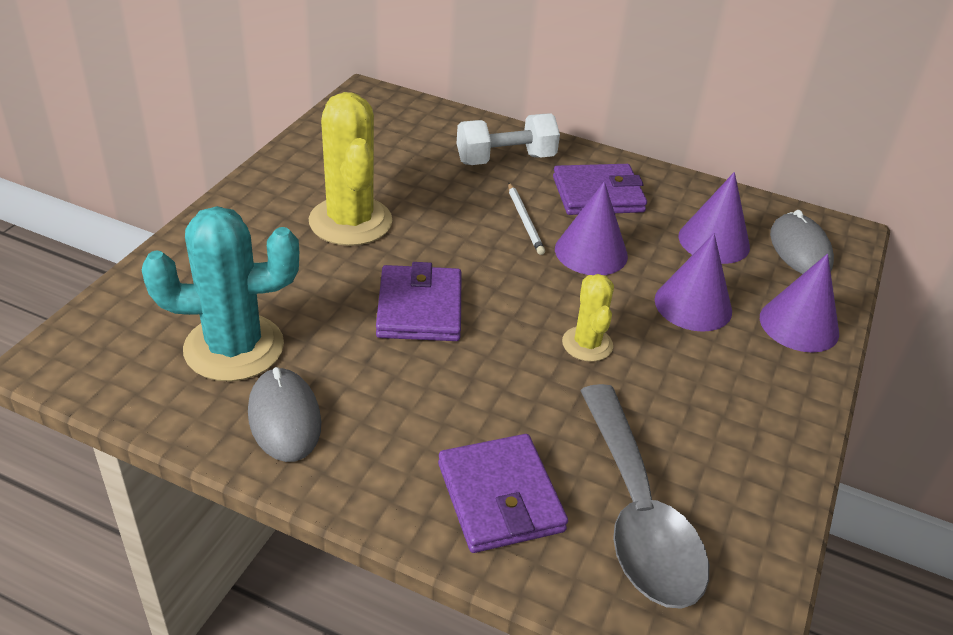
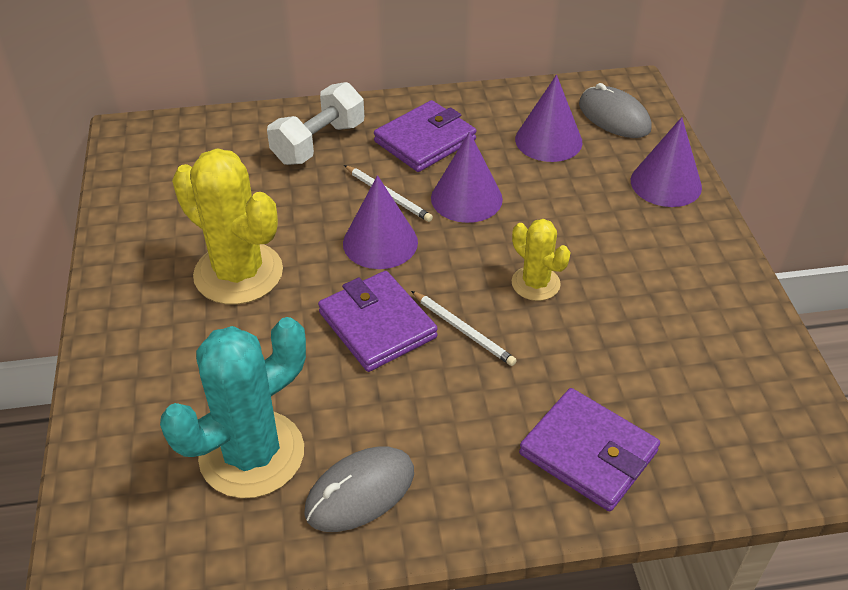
camera: 30 degrees left, 5 degrees up
grey mouse [248,367,321,462] -> grey mouse turned 75 degrees counterclockwise [304,446,414,532]
grey spoon [580,384,709,609] -> none
purple cone [654,233,732,332] -> purple cone moved to [343,175,418,269]
none -> white pencil [411,291,517,366]

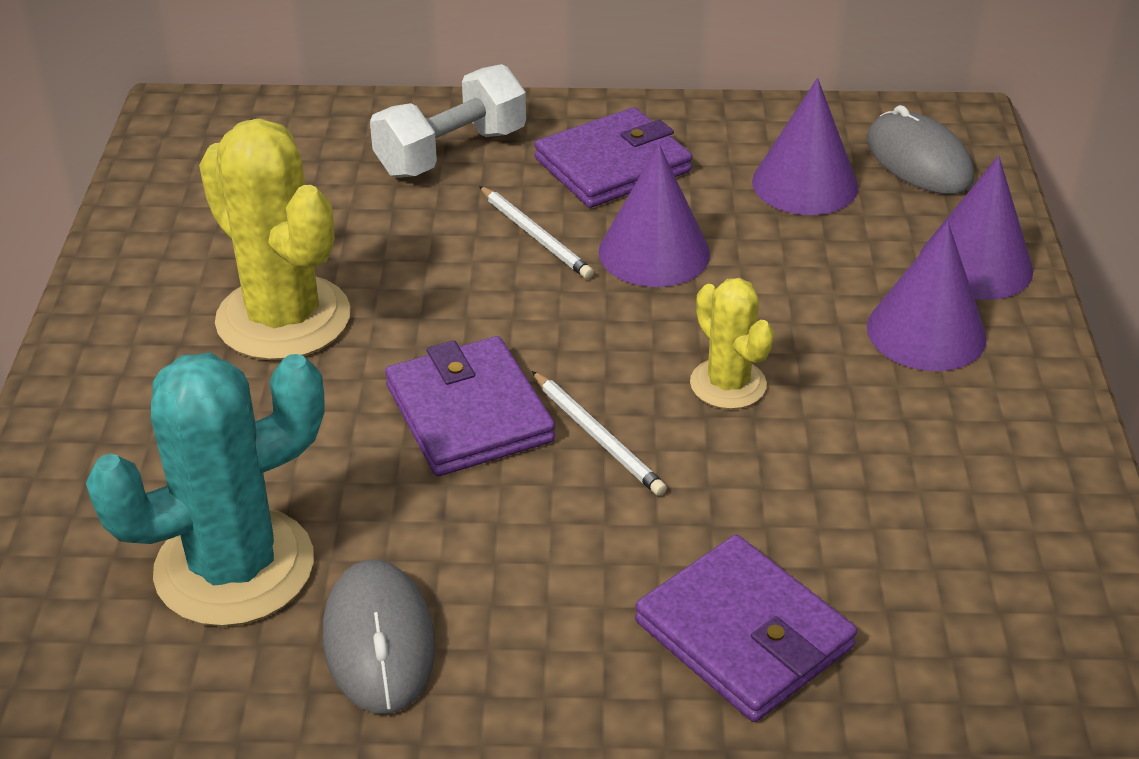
camera: 10 degrees right, 5 degrees down
grey mouse [304,446,414,532] -> grey mouse turned 75 degrees counterclockwise [323,560,435,714]
purple cone [343,175,418,269] -> purple cone moved to [867,221,987,371]

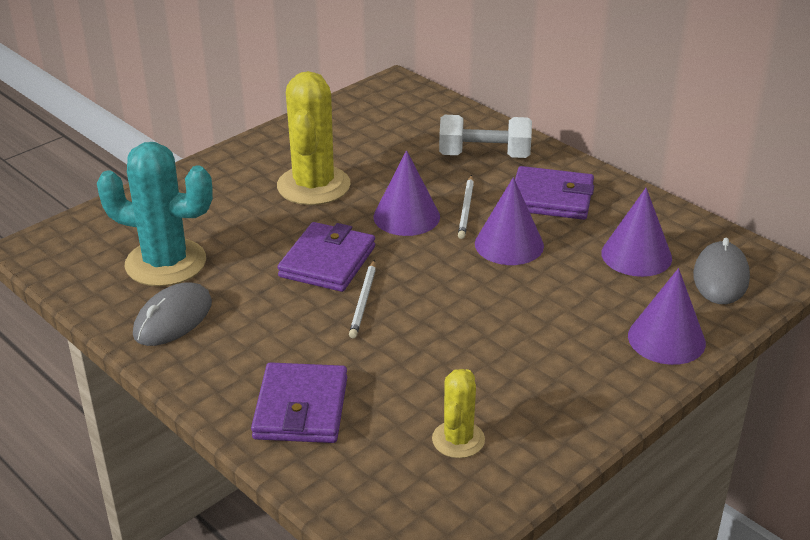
camera: 45 degrees right, 5 degrees down
yellow cactus [690,278,774,409] -> yellow cactus moved to [432,369,485,458]
purple cone [867,221,987,371] -> purple cone moved to [374,150,440,236]

